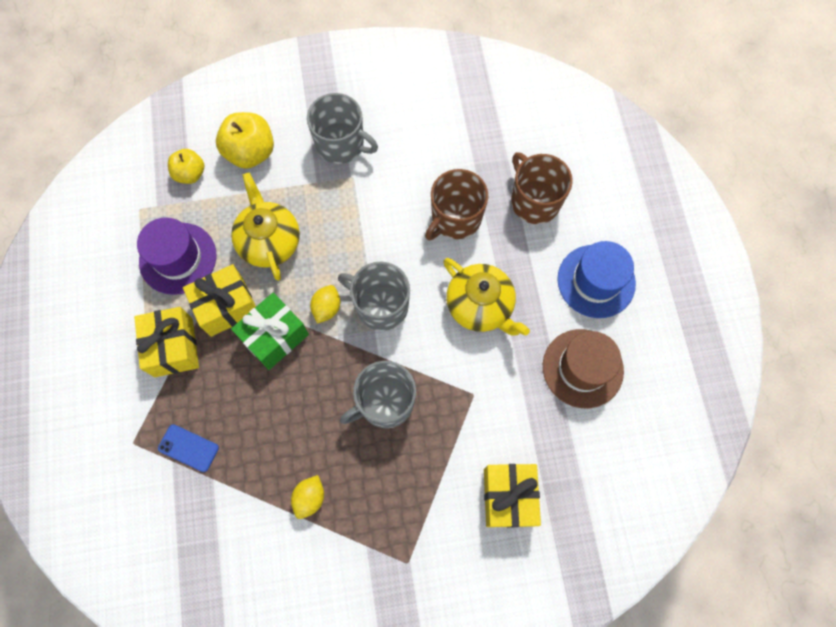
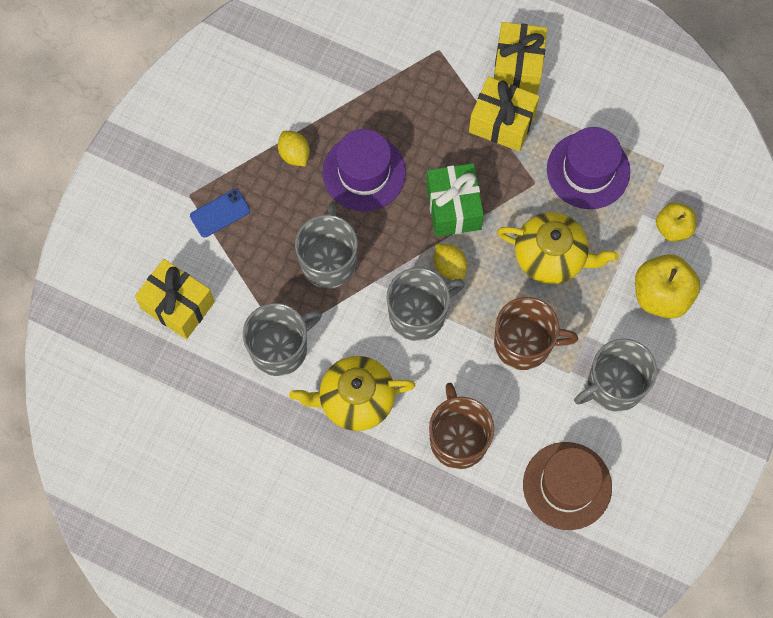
camera: 125 degrees right, 0 degrees up
blue phone [158,424,219,472] -> blue phone moved to [190,189,250,238]
yellow gift [183,264,256,337] -> yellow gift moved to [494,22,547,94]
brown mug [511,152,573,224] -> brown mug moved to [494,297,578,370]
brown hat [543,329,624,408] -> brown hat moved to [523,442,612,530]
blue hat [557,241,636,318] -> none
none -> grey mug [243,303,322,376]
none -> purple hat [322,129,406,211]

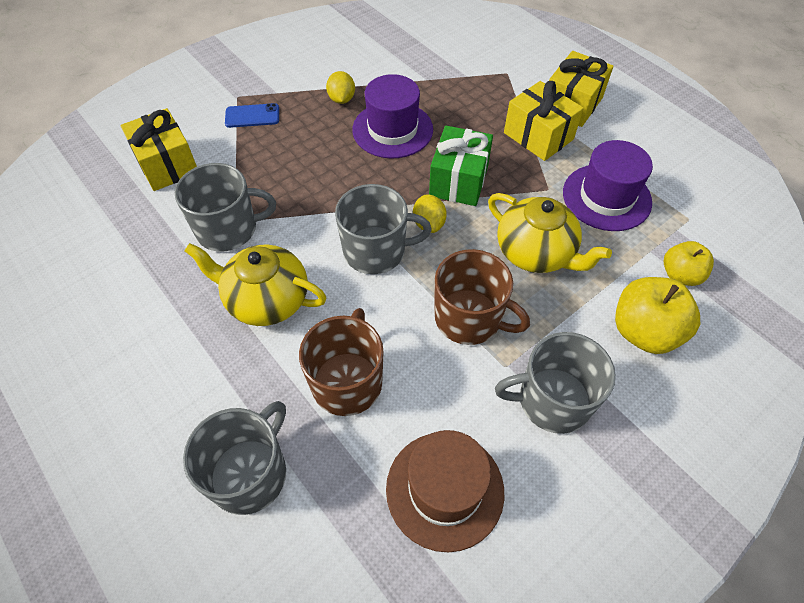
camera: 25 degrees right, 15 degrees down
grey mug [295,203,358,288] -> grey mug moved to [183,401,286,515]

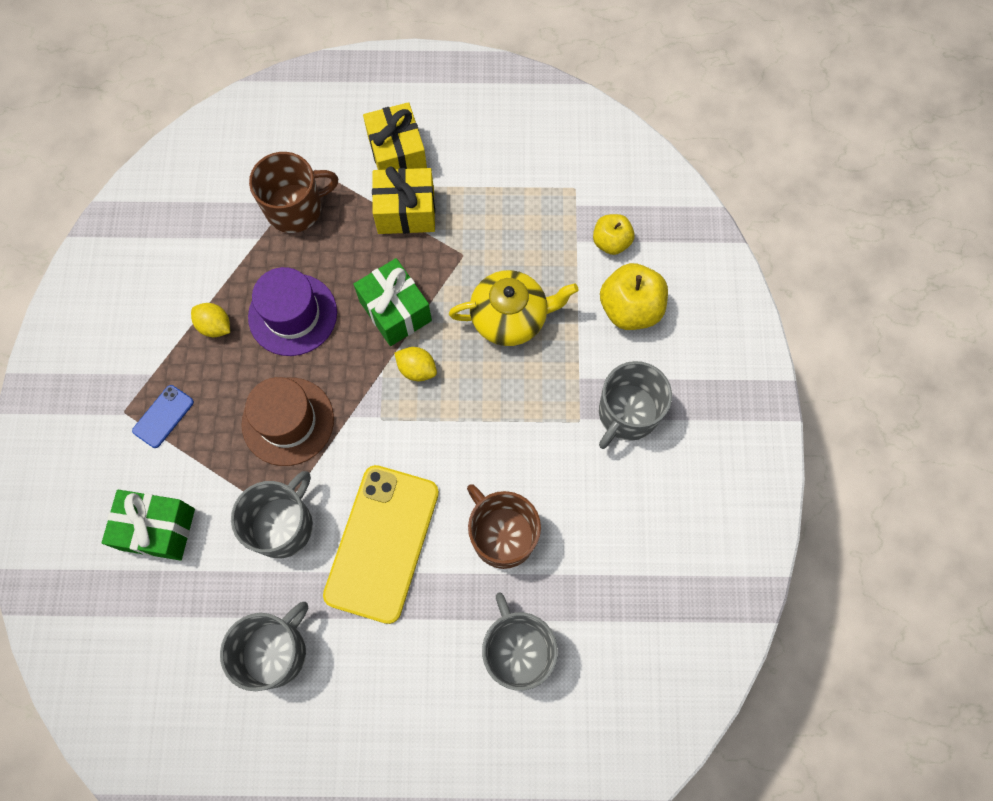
camera: 50 degrees left, 15 degrees up
yellow gift [121,108,197,191] -> green gift [102,490,195,561]
yellow teapot [184,243,326,326] -> yellow phone [323,465,439,624]
grey mug [335,184,432,274] -> grey mug moved to [220,602,308,691]
brown hat [386,430,504,553] -> brown hat moved to [241,377,334,466]
brown mug [435,249,530,345] -> brown mug moved to [249,152,338,233]
purple hat [563,140,653,231] -> none

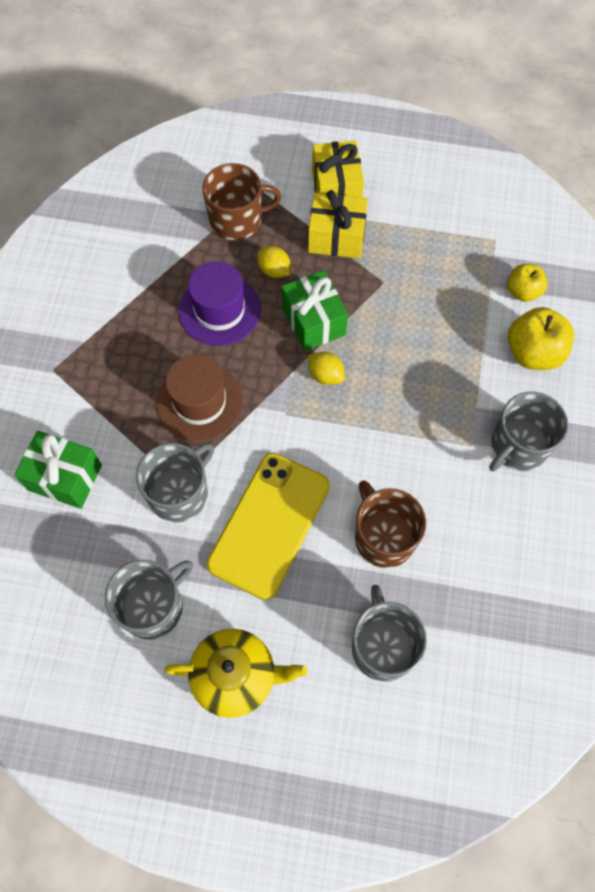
camera: 10 degrees right, 5 degrees down
blue phone [132,385,194,448] -> none
yellow lemon [191,303,230,337] -> yellow lemon moved to [258,246,291,278]
yellow teapot [449,270,579,346] -> yellow teapot moved to [164,629,308,718]

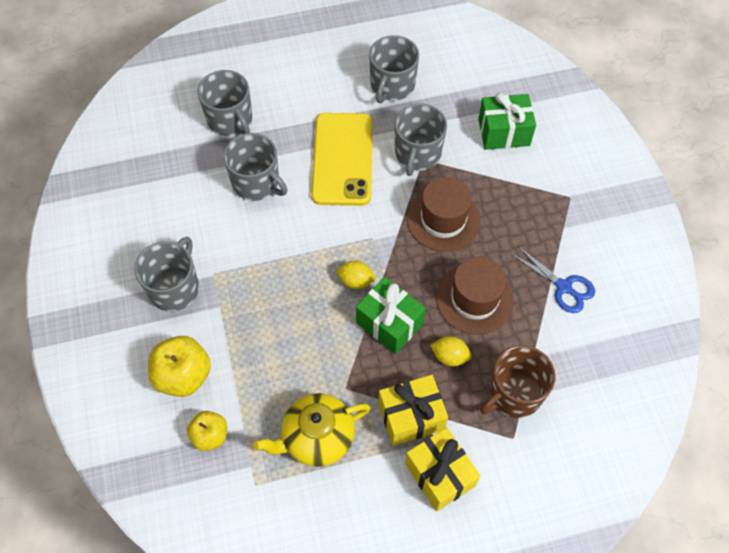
camera: 155 degrees right, 5 degrees down
yellow teapot [164,629,308,718] -> yellow teapot moved to [254,393,370,467]
purple hat [178,261,261,346] -> brown hat [436,257,514,334]
brown mug [355,480,426,568] -> grey mug [223,133,287,201]
none -> blue scissors [511,246,595,313]

